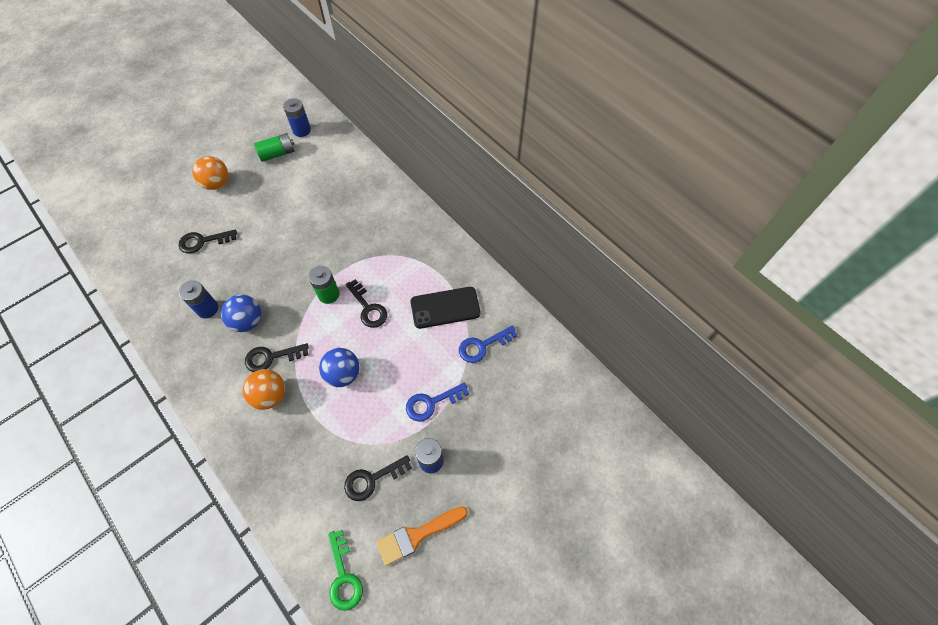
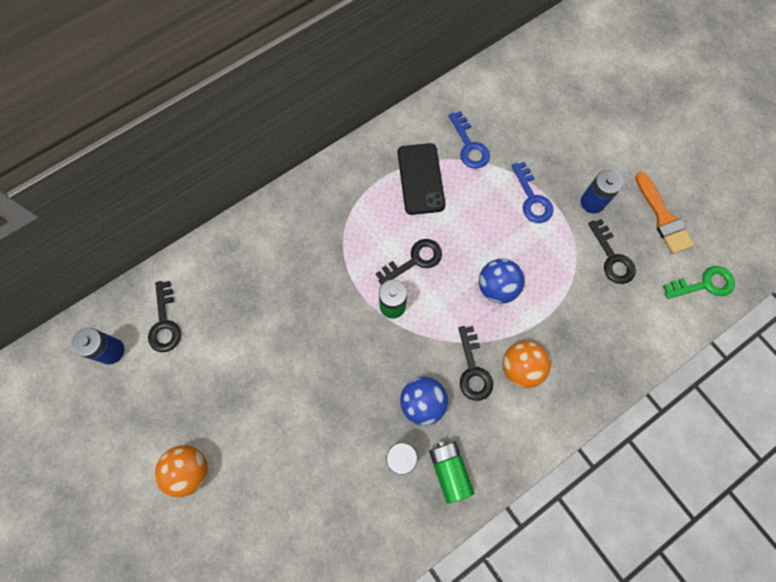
camera: 85 degrees left, 10 degrees up
black key [179,229,237,254] -> black key moved to [148,281,181,352]
green battery [254,133,294,162] -> green battery moved to [429,441,474,503]

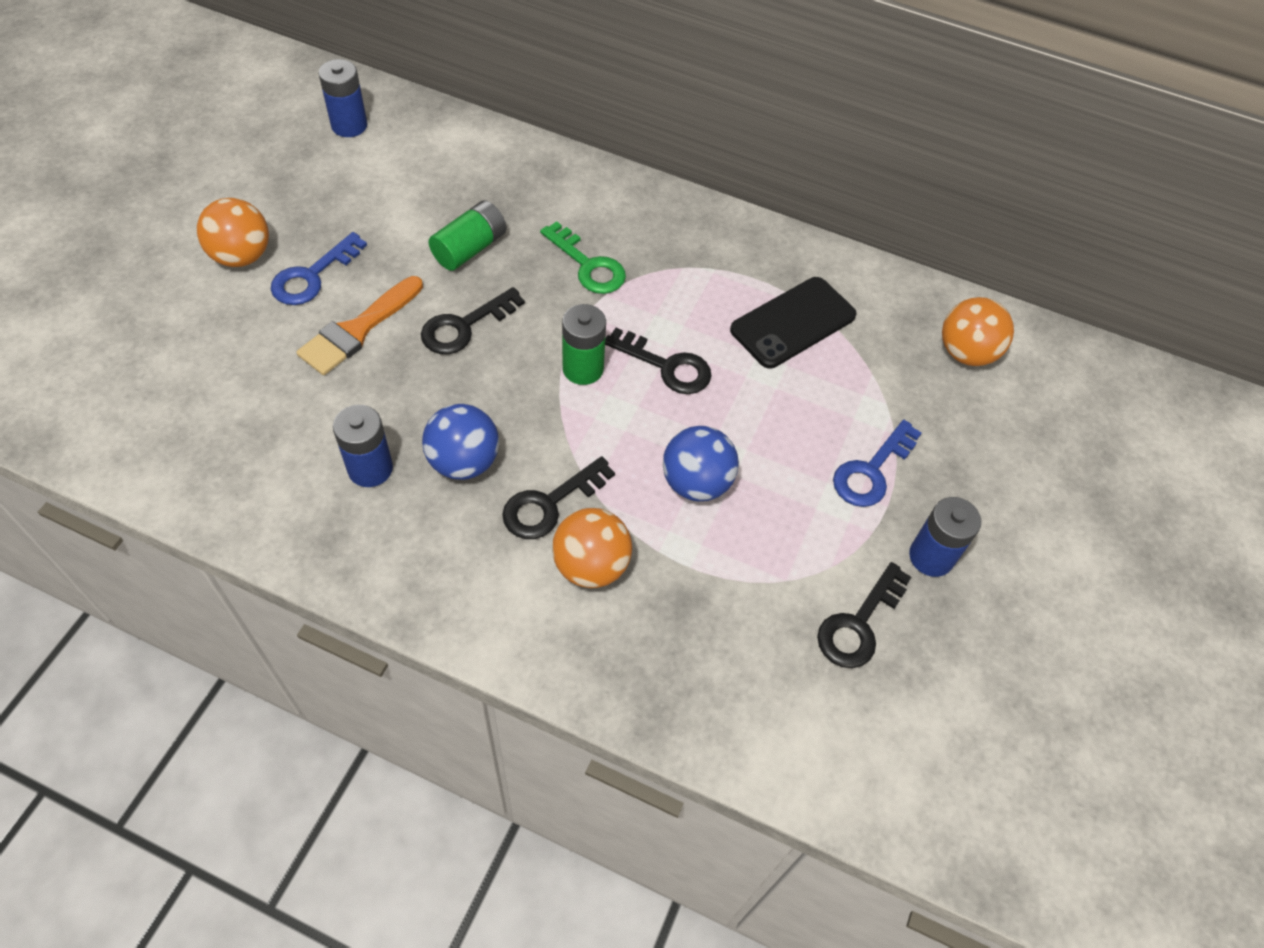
camera: 55 degrees right, 15 degrees down
black key [148,281,181,352] -> black key moved to [421,287,525,354]
green battery [429,441,474,503] -> green battery moved to [429,200,506,271]
blue key [449,111,490,169] -> blue key moved to [271,232,367,305]
orange brush [635,172,694,254] -> orange brush moved to [296,276,423,375]
green key [663,266,735,299] -> green key moved to [540,221,626,294]
none -> orange ball [942,297,1014,366]

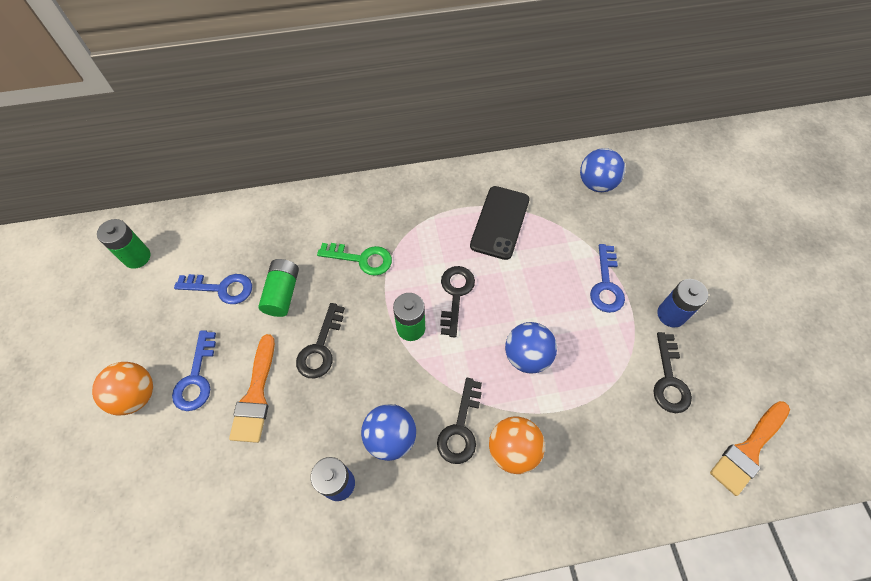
camera: 30 degrees left, 5 degrees up
blue battery [318,59,367,137] -> green battery [97,219,151,269]
black key [605,328,711,394] -> black key turned 75 degrees counterclockwise [440,266,475,337]
orange ball [942,297,1014,366] -> blue ball [580,148,625,192]
none -> blue key [174,274,252,304]
none -> orange brush [710,401,790,496]

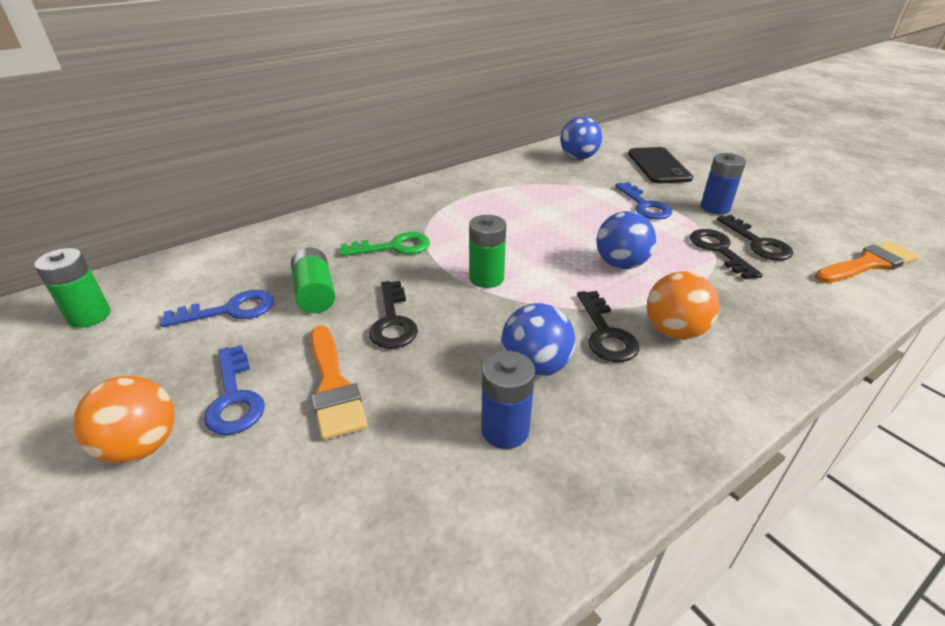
camera: 25 degrees left, 25 degrees down
black key [440,266,475,337] -> black key moved to [690,229,763,280]
black phone [470,186,530,260] -> black phone moved to [628,147,693,183]
orange brush [710,401,790,496] -> orange brush turned 135 degrees counterclockwise [815,241,919,283]

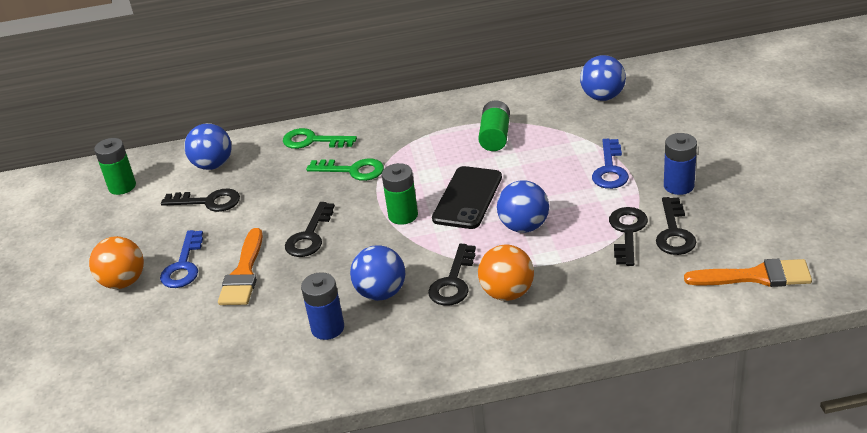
camera: 30 degrees right, 0 degrees up
blue key [160,290,274,327] -> black key [161,188,240,212]
green battery [291,247,335,313] -> green battery moved to [478,101,510,151]
black phone [628,147,693,183] -> black phone moved to [432,166,502,229]
none -> blue ball [184,123,231,170]
none -> green key [283,128,357,149]

